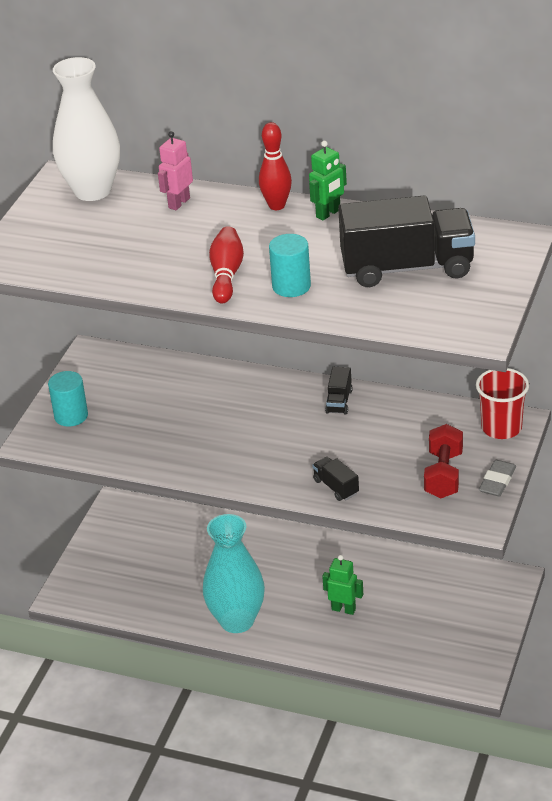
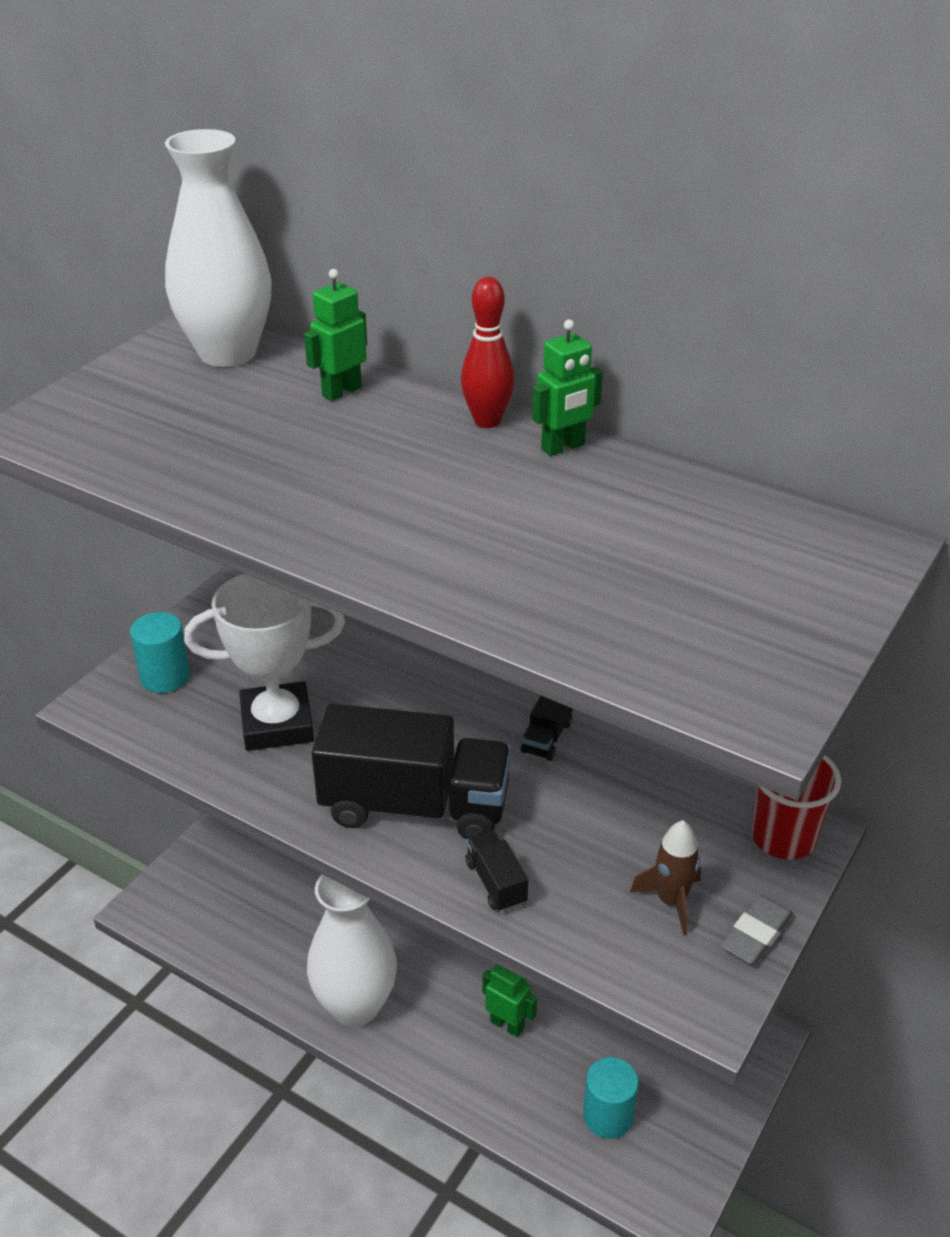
camera: 10 degrees right, 0 degrees up
pink robot [158,131,193,210] -> green robot [304,269,367,401]
turquoise vase [203,514,265,633] -> white vase [307,874,397,1027]
red bowling pin [209,226,244,303] -> none
turquoise cylinder [269,234,311,297] -> turquoise cylinder moved to [583,1057,639,1139]
black truck [338,196,475,287] -> black truck moved to [312,704,511,839]
red dumbbell [424,424,463,498] -> brown rocket [630,820,701,935]
none -> white trophy [184,574,345,751]

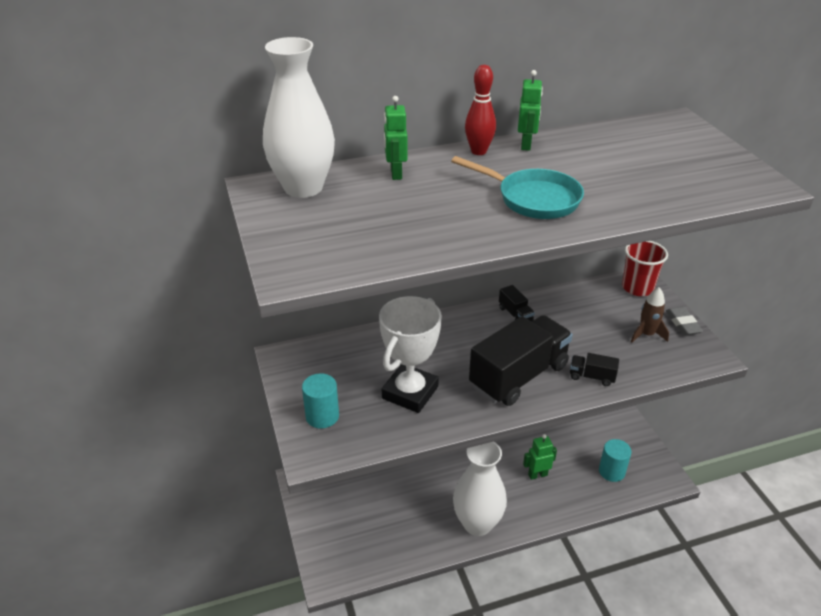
camera: 50 degrees left, 0 degrees up
none -> turquoise pan [451,156,584,219]

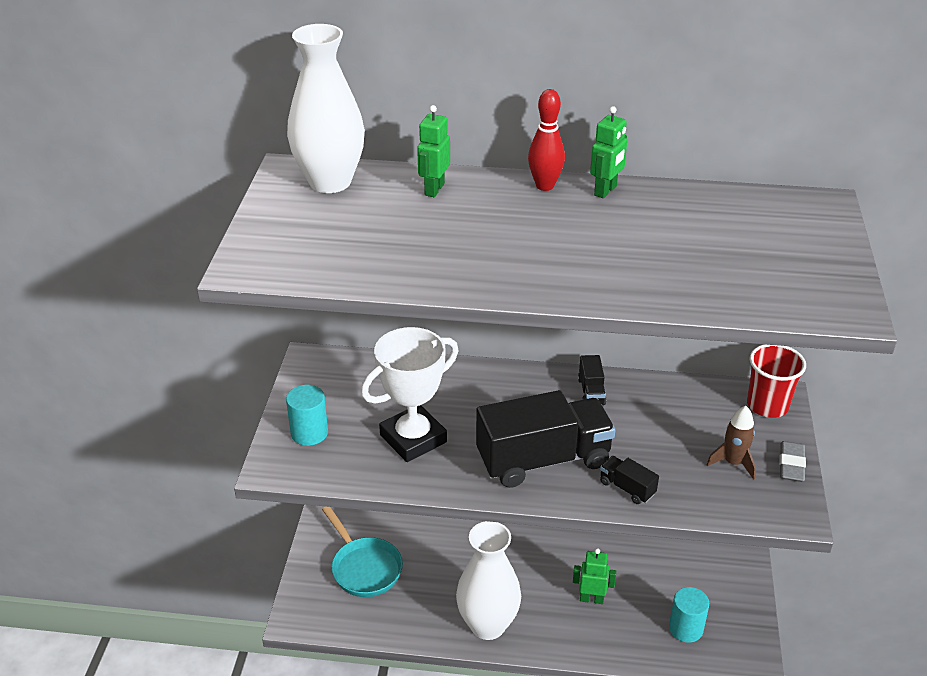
camera: 25 degrees right, 0 degrees up
turquoise pan [451,156,584,219] -> turquoise pan moved to [322,506,403,597]

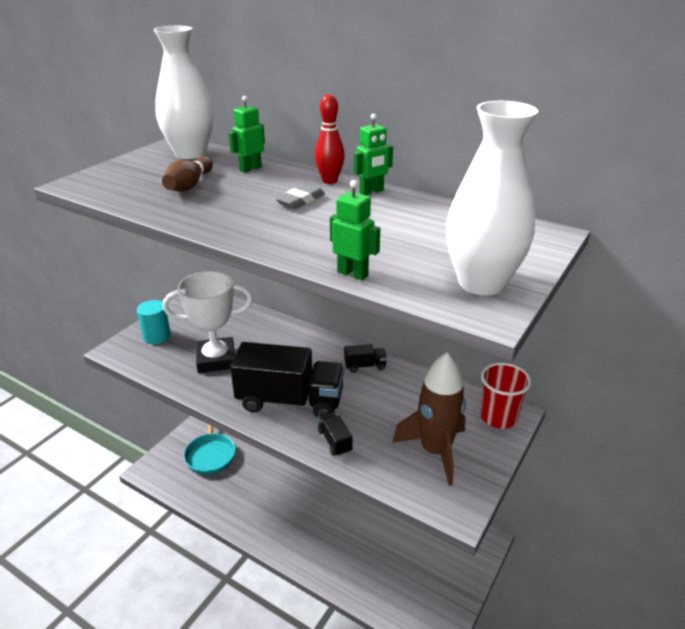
camera: 25 degrees right, 5 degrees down
white vase [456,521,521,640] -> white vase moved to [446,101,538,295]
green robot [573,548,616,604] -> green robot moved to [330,180,380,280]
black truck [578,355,606,405] -> black truck turned 120 degrees counterclockwise [344,344,387,373]
turquoise cylinder [669,587,709,643] -> none
brown rocket [707,406,756,480] -> brown rocket [392,352,466,485], size x1.82
grey eraser [779,441,806,482] -> grey eraser moved to [276,184,325,209]
none -> brown bowling pin [162,156,213,192]

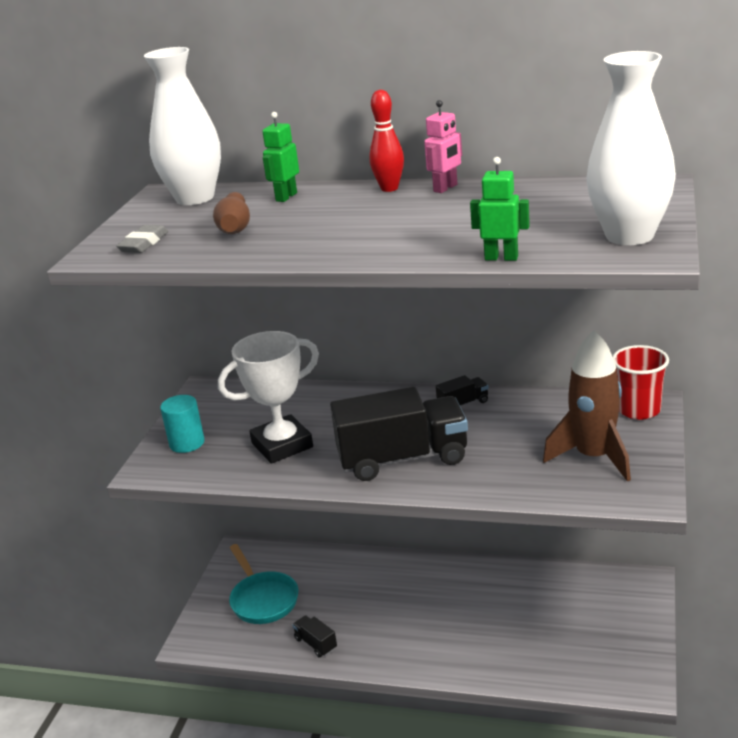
camera: 15 degrees left, 5 degrees down
grey eraser [276,184,325,209] -> grey eraser moved to [116,225,168,253]
black truck [318,412,353,457] -> black truck moved to [292,615,337,657]
green robot [354,114,393,195] -> pink robot [424,100,462,193]

